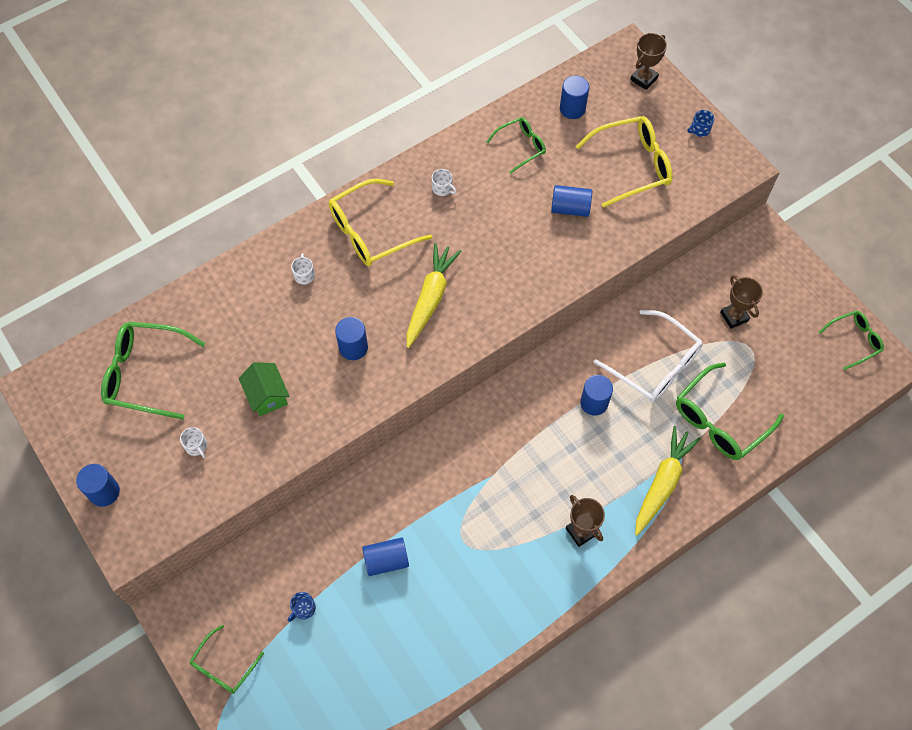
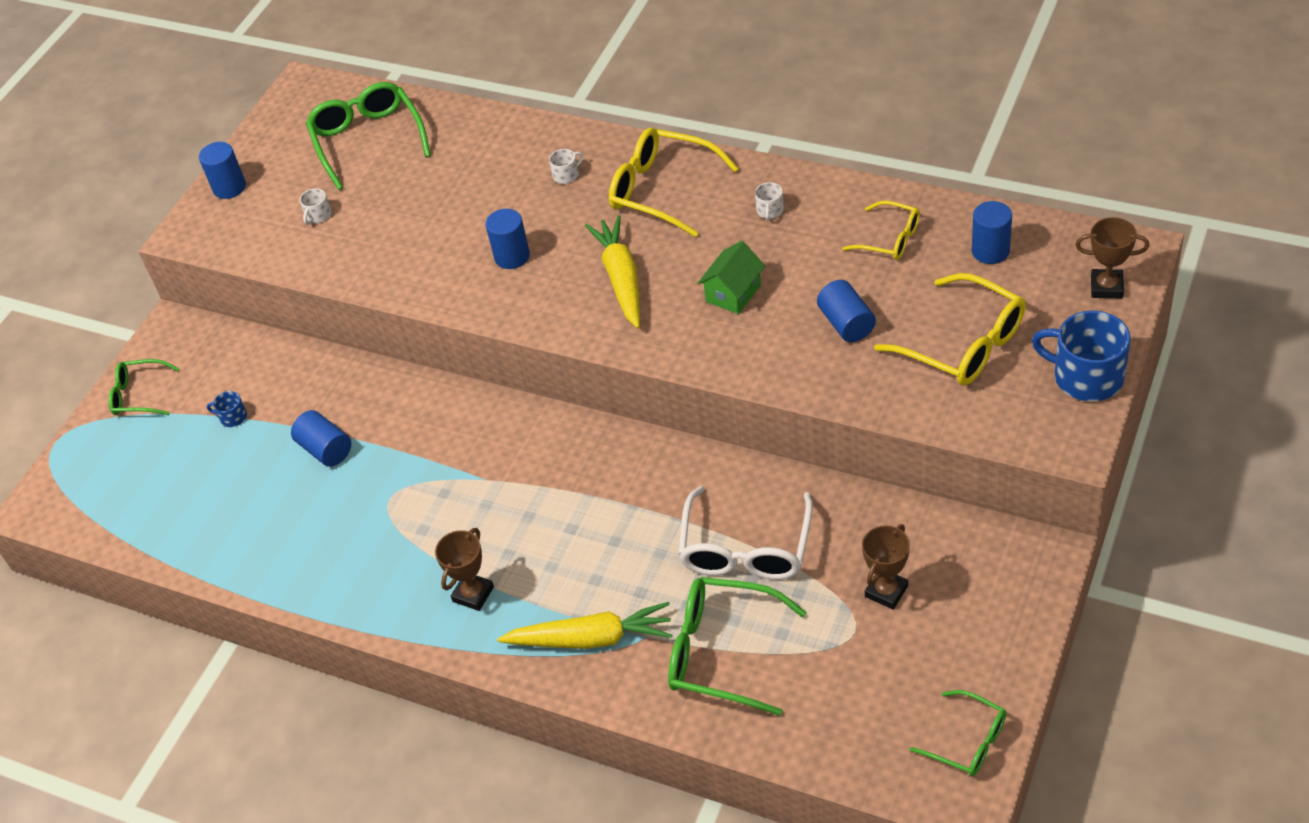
camera: 65 degrees right, 15 degrees down
green house [239,362,290,416] -> green house moved to [697,241,765,314]
yellow carrot [406,243,461,348] -> yellow carrot turned 90 degrees counterclockwise [585,215,640,328]
green glasses [487,117,546,174] -> yellow glasses [842,201,920,260]
blue cylinder [580,375,613,416] -> none
blue mug [688,110,714,137] -> blue mug [1032,311,1131,401], size x2.22

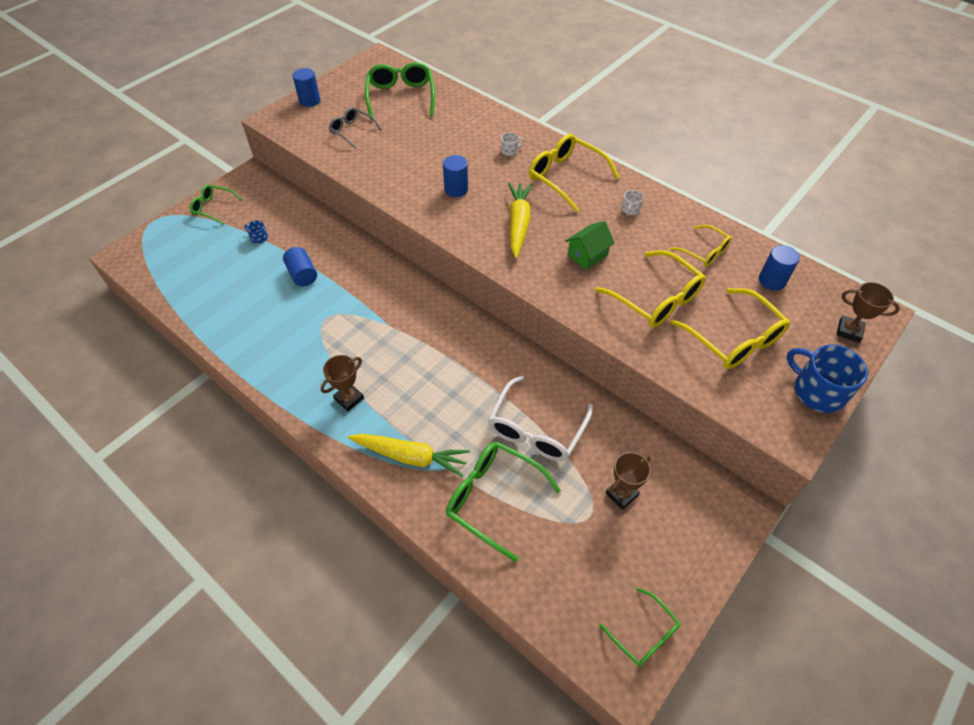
camera: 10 degrees right, 5 degrees up
white mug [300,188,332,225] -> grey glasses [329,107,382,149]
blue cylinder [817,280,876,342] -> yellow glasses [595,250,706,328]

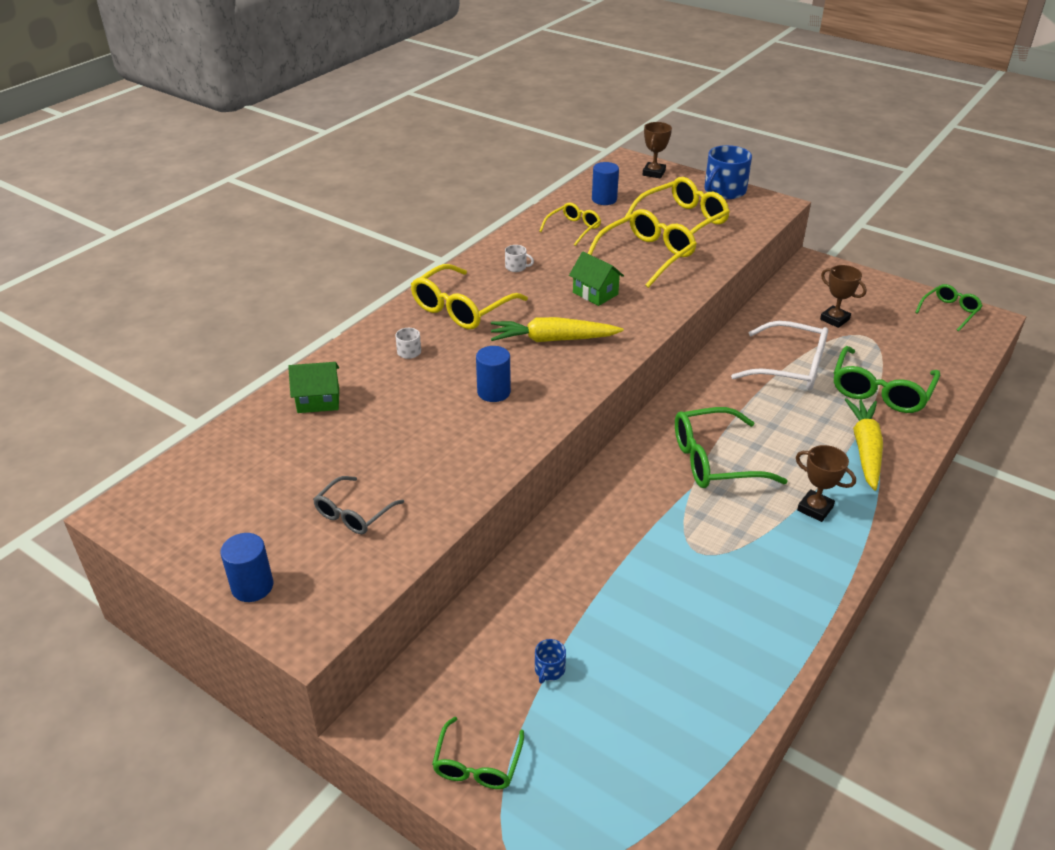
camera: 95 degrees left, 15 degrees down
blue cylinder [283,247,317,286] -> none
green glasses [365,62,435,120] -> green glasses moved to [675,407,788,488]
none -> green house [288,362,339,413]

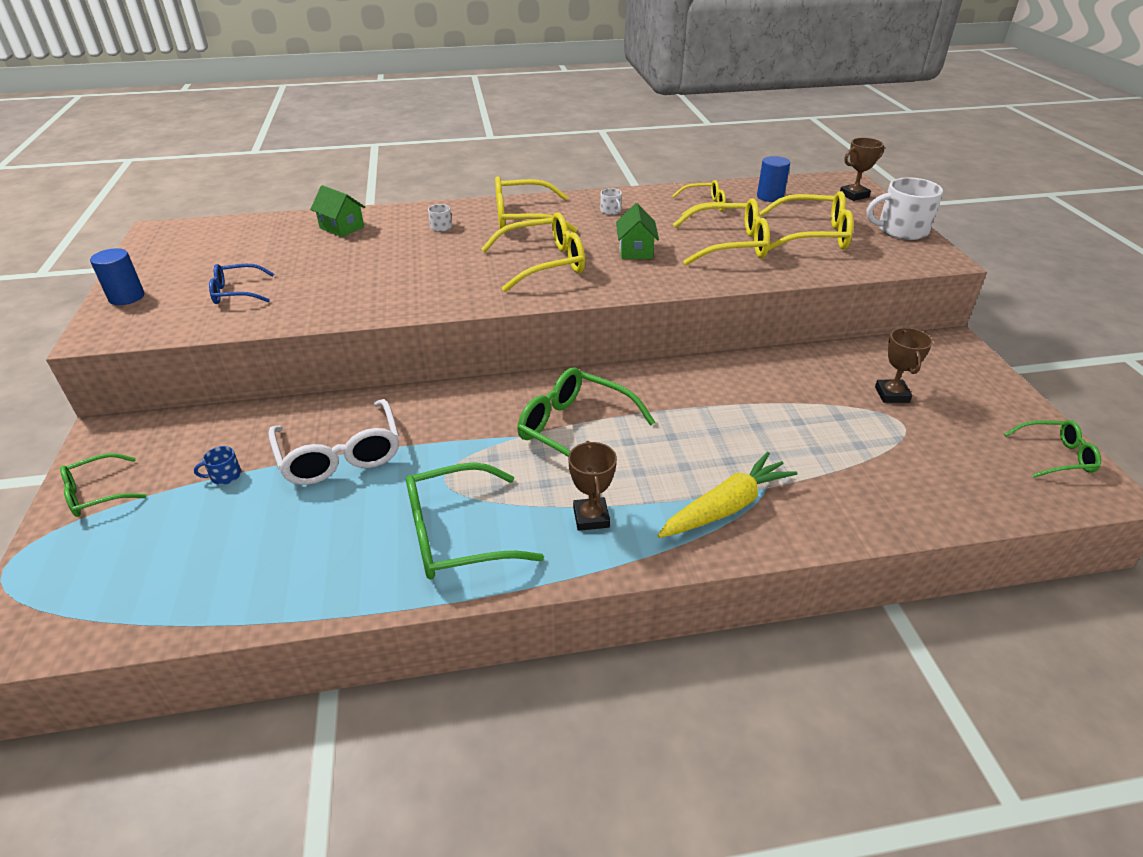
camera: 45 degrees right, 0 degrees up
grey glasses [313,476,404,534] -> blue glasses [209,264,274,304]
blue cylinder [476,346,511,402] -> none
yellow carrot [491,317,624,342] -> yellow glasses [481,213,585,292]
blue mug [704,145,752,199] -> white mug [866,177,943,240]
white glasses [731,321,828,390] -> white glasses moved to [268,399,399,485]
green glasses [834,346,940,413] -> green glasses moved to [406,462,544,579]

